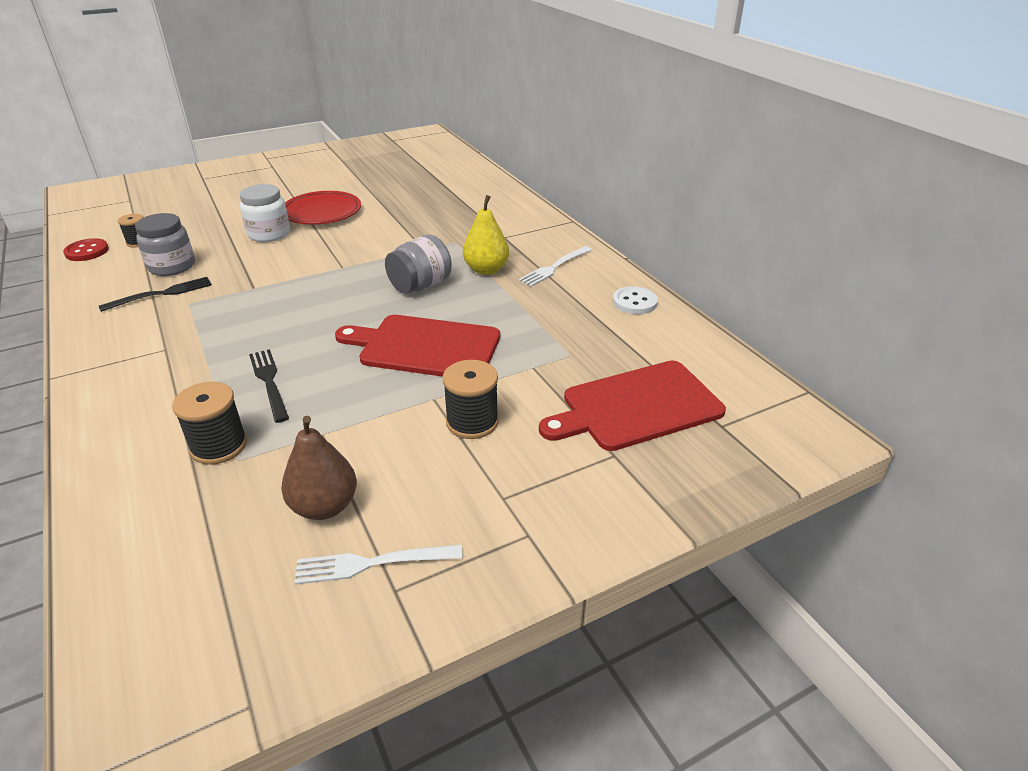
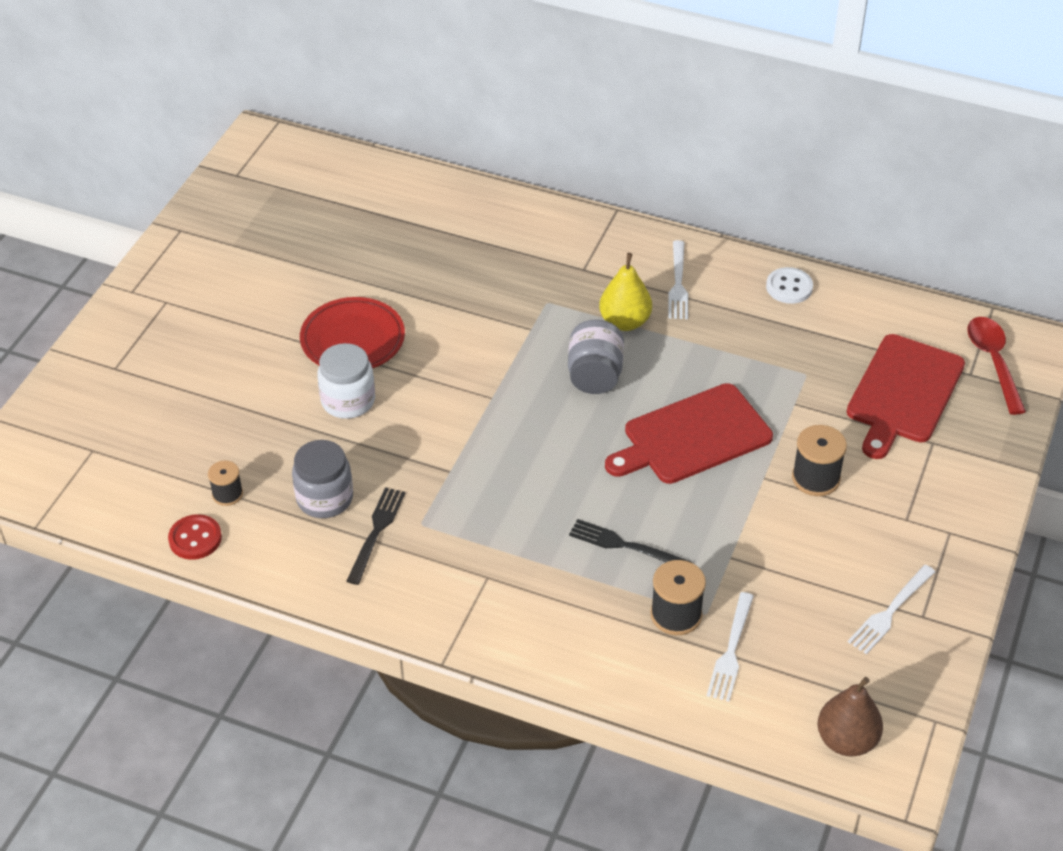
camera: 40 degrees left, 10 degrees up
brown pear [281,416,357,520] -> brown pear moved to [817,677,883,756]
none -> white fork [707,592,754,702]
none -> red spoon [967,317,1026,415]

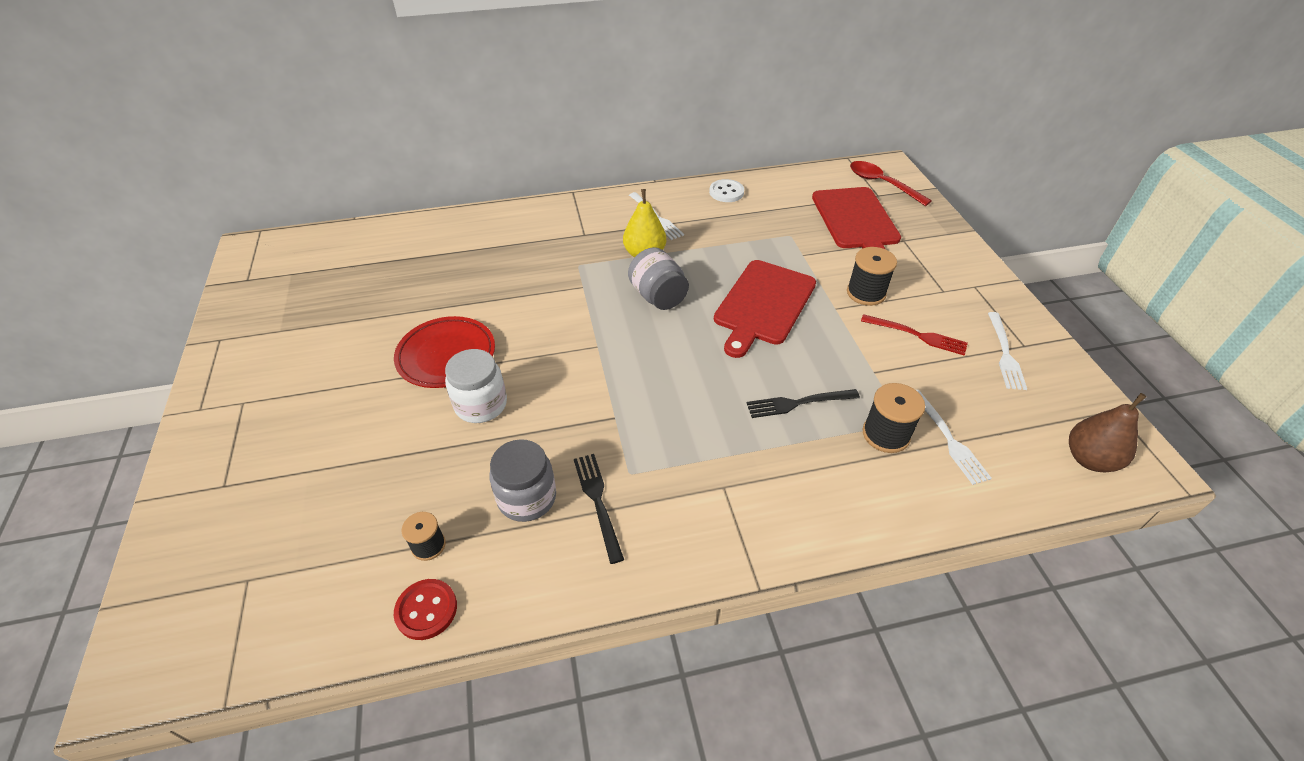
camera: 35 degrees left, 0 degrees up
none -> red fork [861,314,968,356]

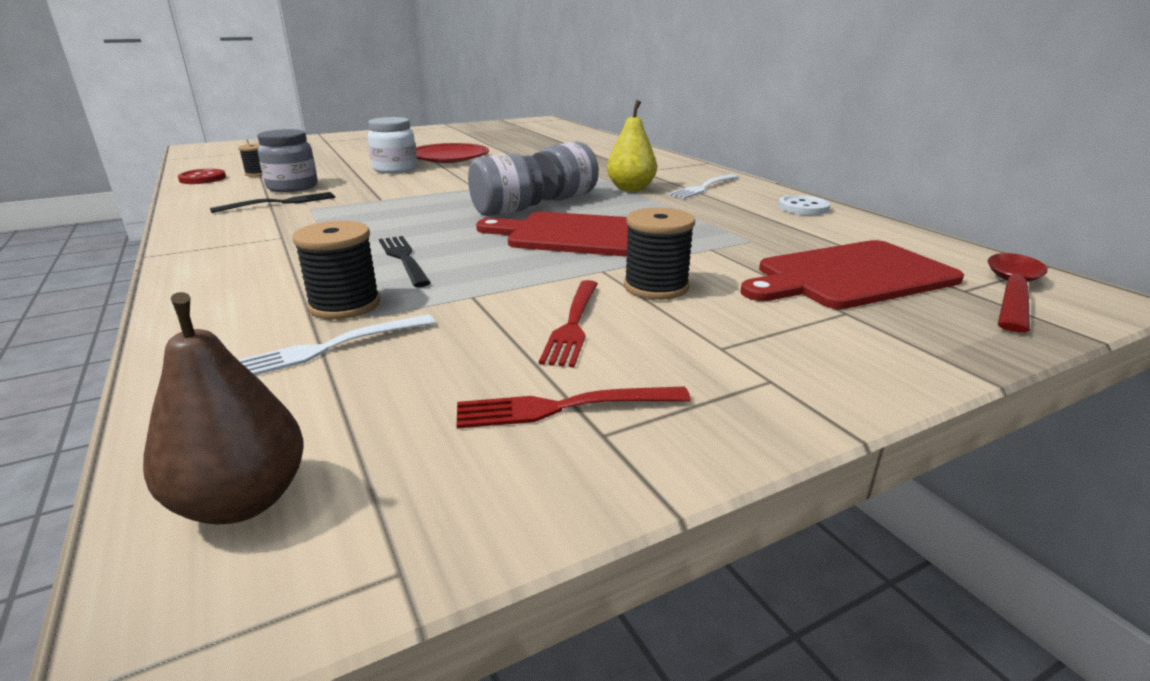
camera: 75 degrees right, 20 degrees down
white fork [988,312,1027,390] -> red fork [457,387,691,429]
none -> grey jar [468,154,543,216]

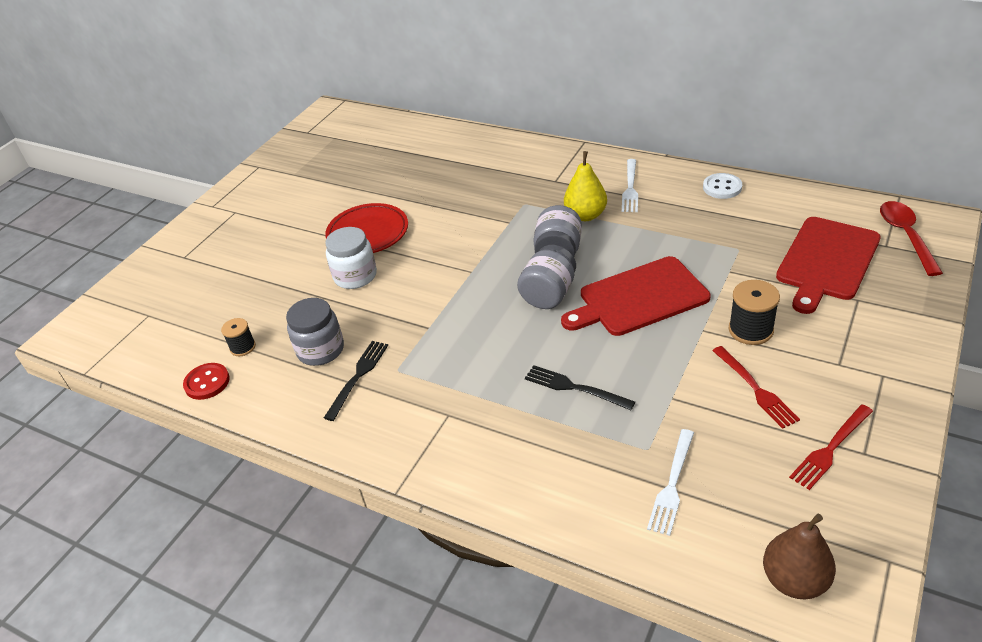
camera: 30 degrees left, 15 degrees up
black spool [292,221,381,320] -> none

